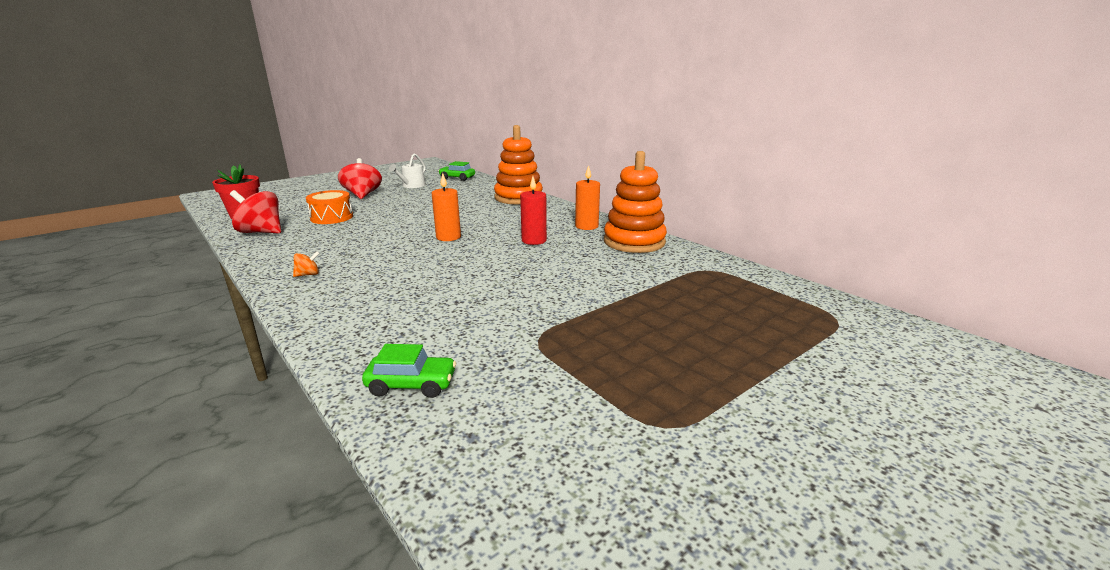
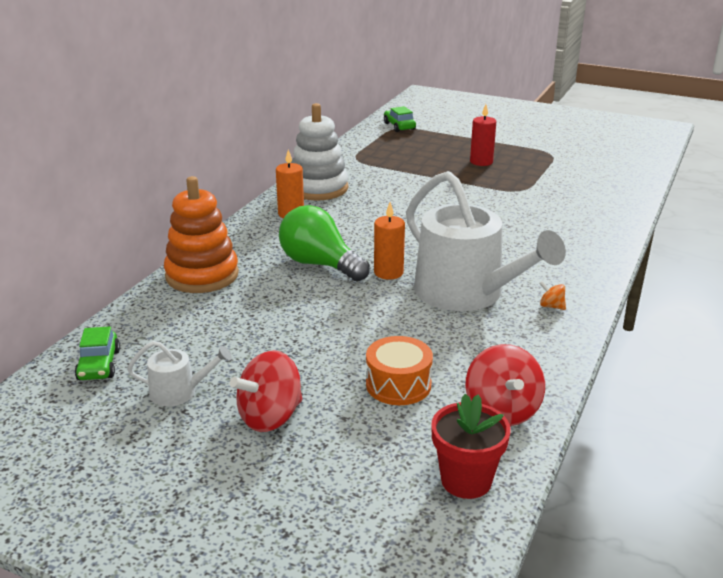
camera: 115 degrees left, 5 degrees up
green car [362,344,456,398] -> green car moved to [384,106,416,132]
red candle [520,176,547,245] -> red candle moved to [470,104,496,166]
orange stacking toy [604,151,667,253] -> white stacking toy [291,103,348,200]
none -> green light bulb [279,205,370,282]
none -> white watering can [406,171,566,311]

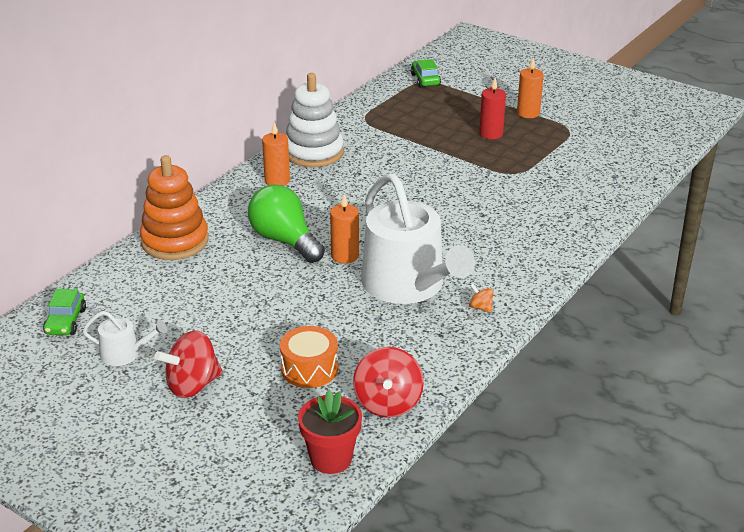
camera: 10 degrees right, 5 degrees up
none -> orange candle [517,58,544,118]

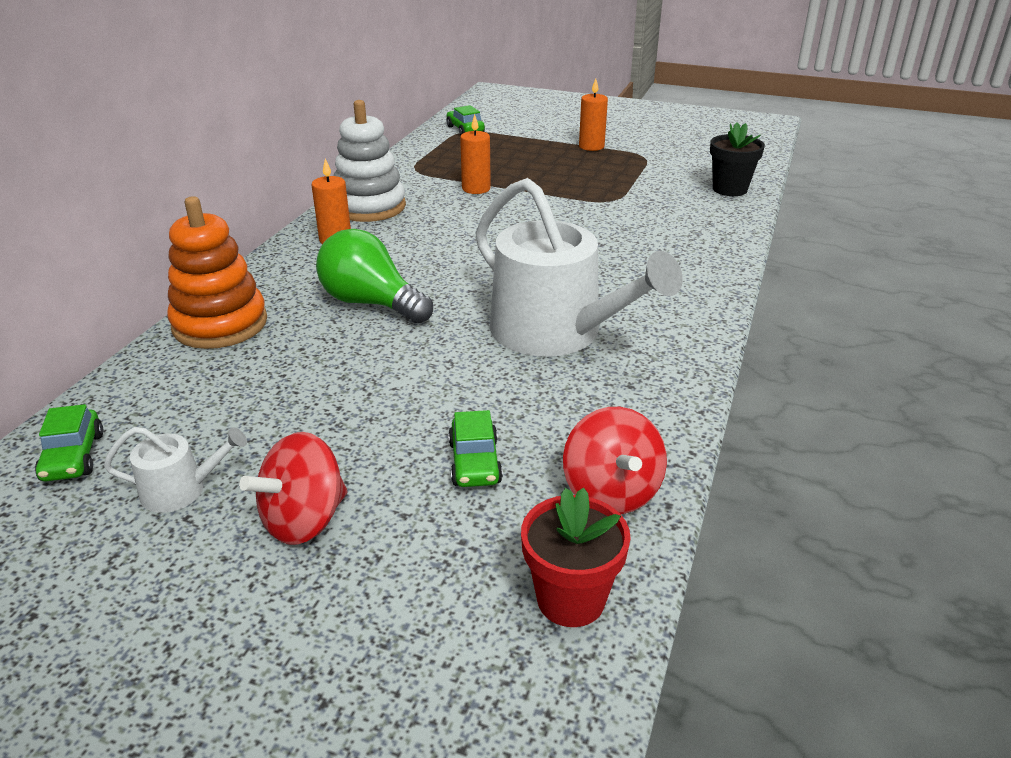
camera: 15 degrees left, 0 degrees up
orange drum [280,326,338,388] -> green car [448,410,503,487]
orange candle [330,194,359,264] -> orange candle moved to [460,114,491,194]
orange spinning top [469,284,494,313] -> none
red candle [479,78,506,139] -> none
none -> black flower pot [710,123,765,196]

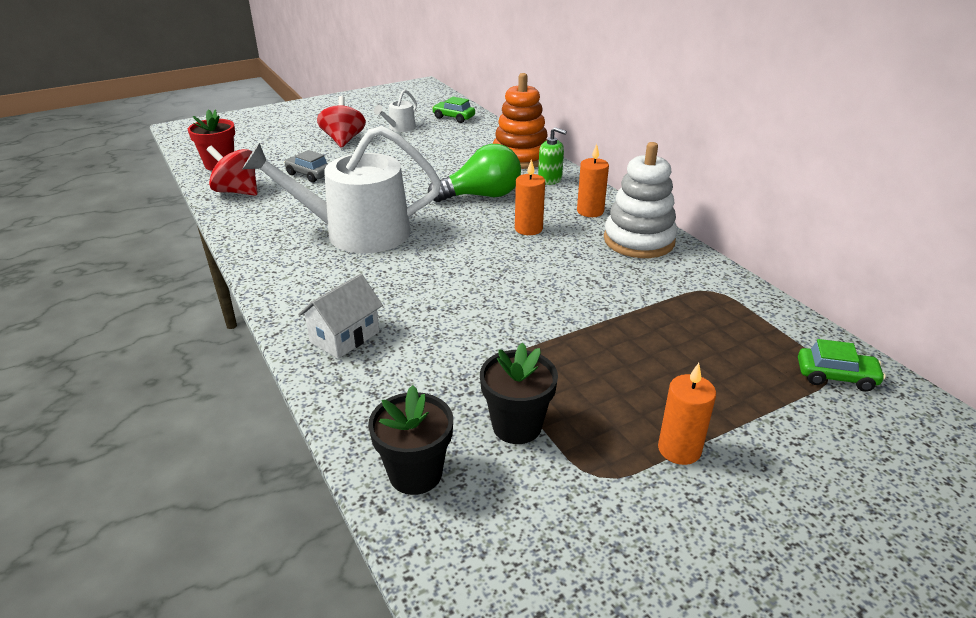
camera: 130 degrees right, 0 degrees up
green car [448,410,503,487] -> grey car [284,150,328,182]
orange candle [460,114,491,194] -> orange candle moved to [515,159,545,235]
none -> white house [298,274,383,359]
none -> black flower pot [480,343,558,444]
none -> green soap dispenser [538,127,567,185]

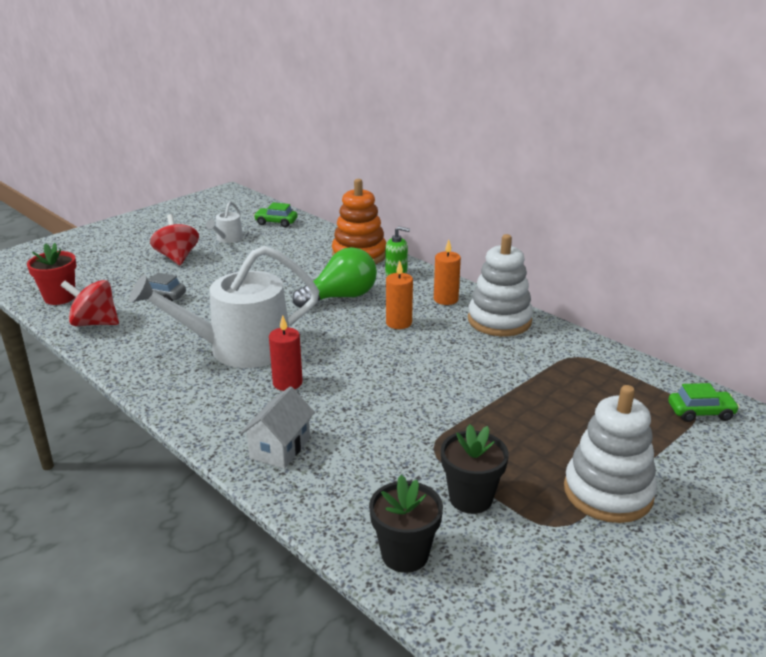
camera: 15 degrees left, 5 degrees down
orange candle [658,363,716,465] -> white stacking toy [564,385,657,523]
none -> red candle [269,315,303,391]

